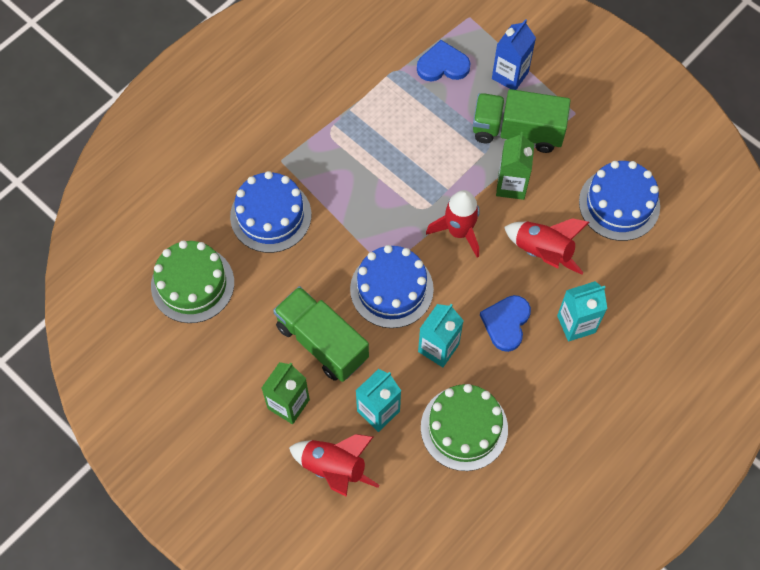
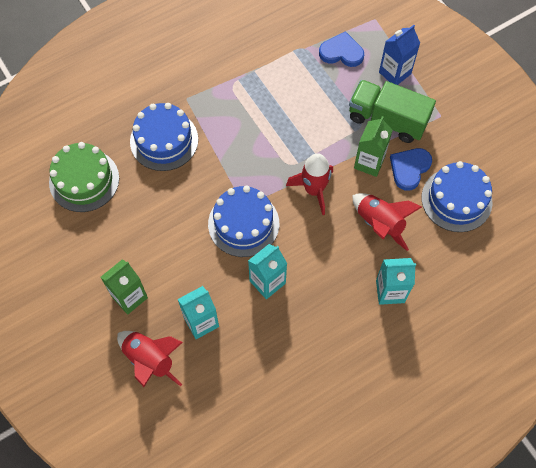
camera: 15 degrees right, 0 degrees up
green truck [273,286,369,382] -> none
green cake [421,384,508,471] -> none
blue heart [480,295,531,352] -> blue heart moved to [390,148,432,191]

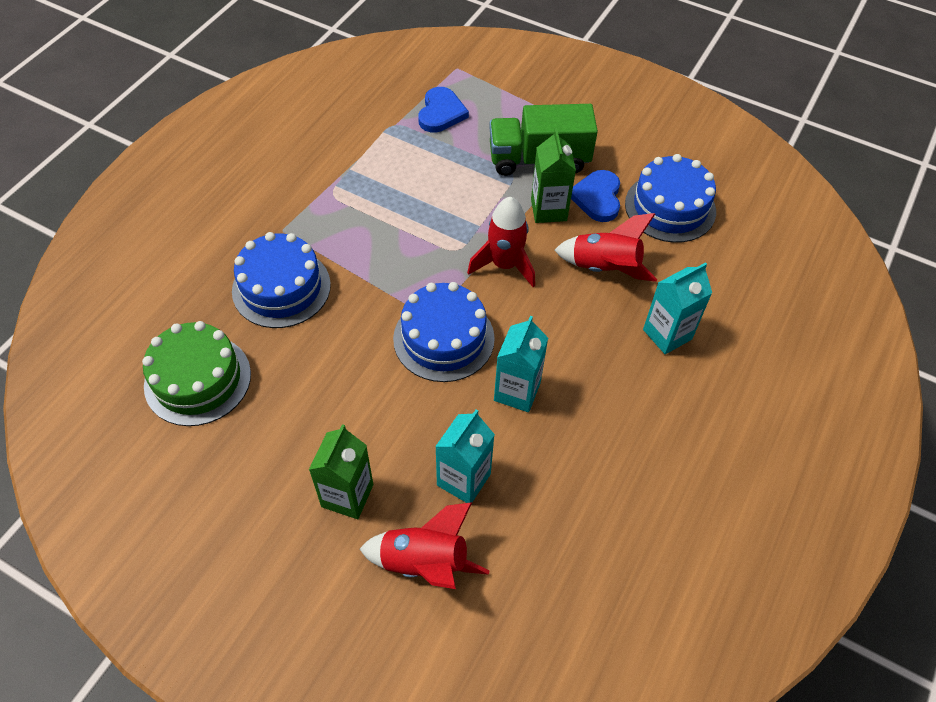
camera: 30 degrees left, 10 degrees down
blue heart [319,31,364,67] -> blue heart turned 120 degrees clockwise [418,87,469,133]
blue carton [379,25,420,85] -> none

